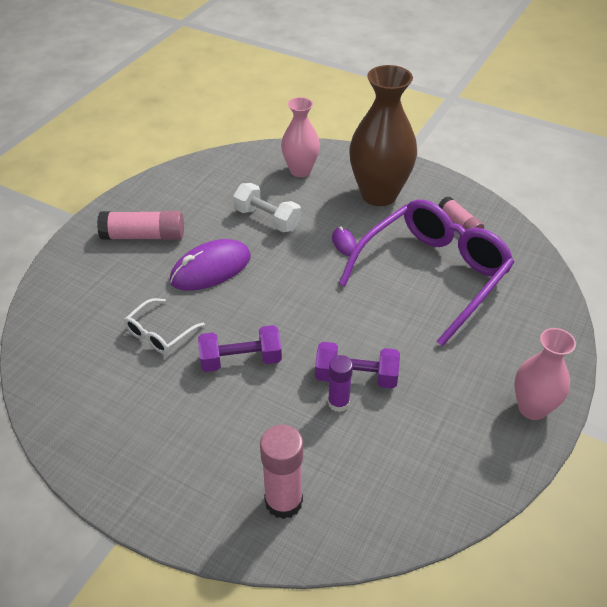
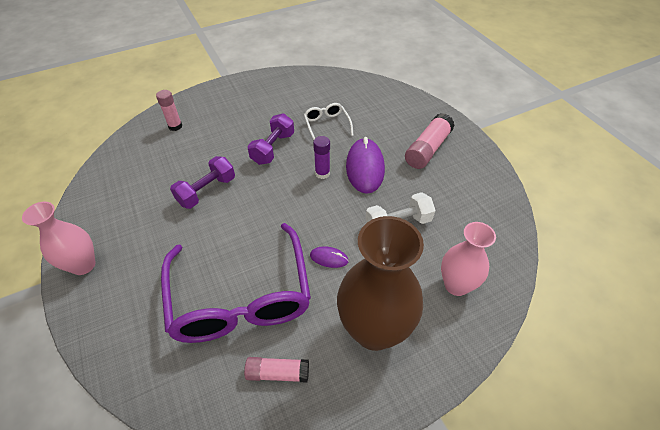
camera: 125 degrees right, 5 degrees up
pink glue stick [260,425,303,519] -> pink glue stick [156,90,182,131], size x0.64
purple glue stick [328,355,353,412] -> purple glue stick moved to [313,136,330,179]

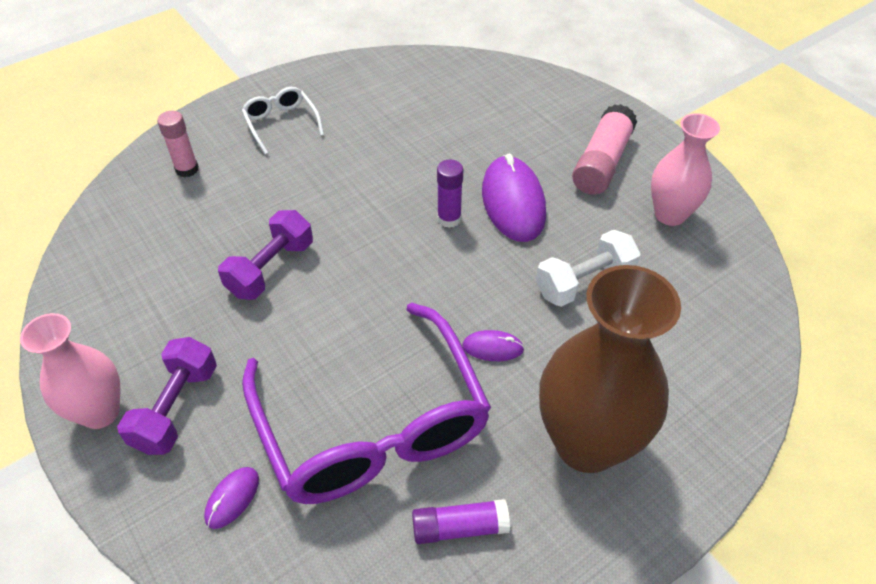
camera: 10 degrees left, 0 degrees up
pink glue stick [244,357,309,383] -> purple glue stick [412,499,510,544]
purple dumbbell [247,114,294,165] -> purple dumbbell moved to [117,337,217,455]
white glasses [304,103,354,140] -> white glasses moved to [242,87,324,154]
pink vase [441,222,496,296] -> pink vase moved to [651,113,720,226]
none -> purple mouse [204,467,259,529]

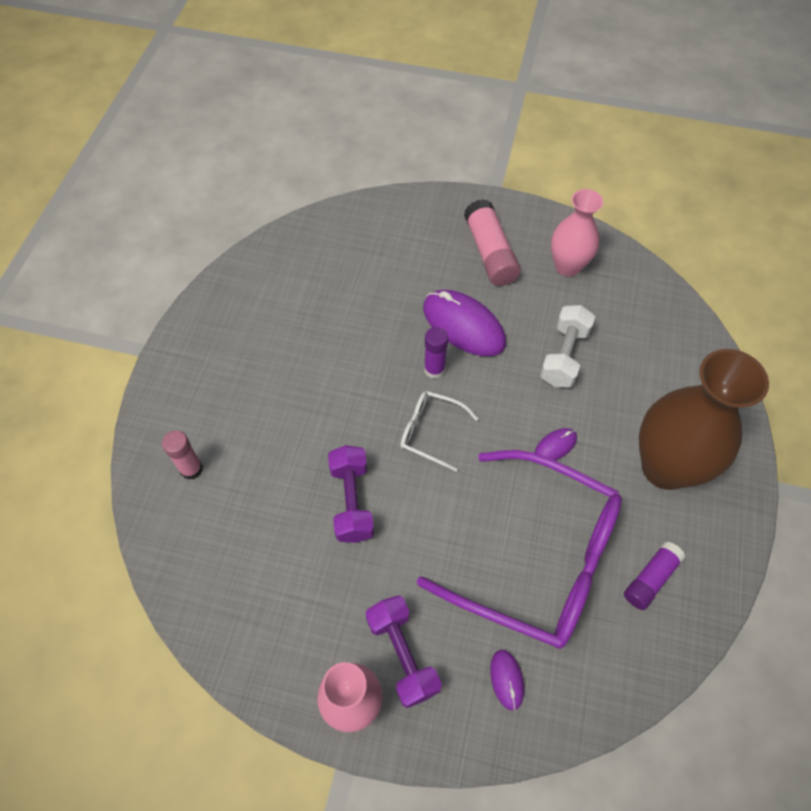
camera: 40 degrees left, 10 degrees up
white glasses [242,87,324,154] -> white glasses moved to [400,391,479,472]

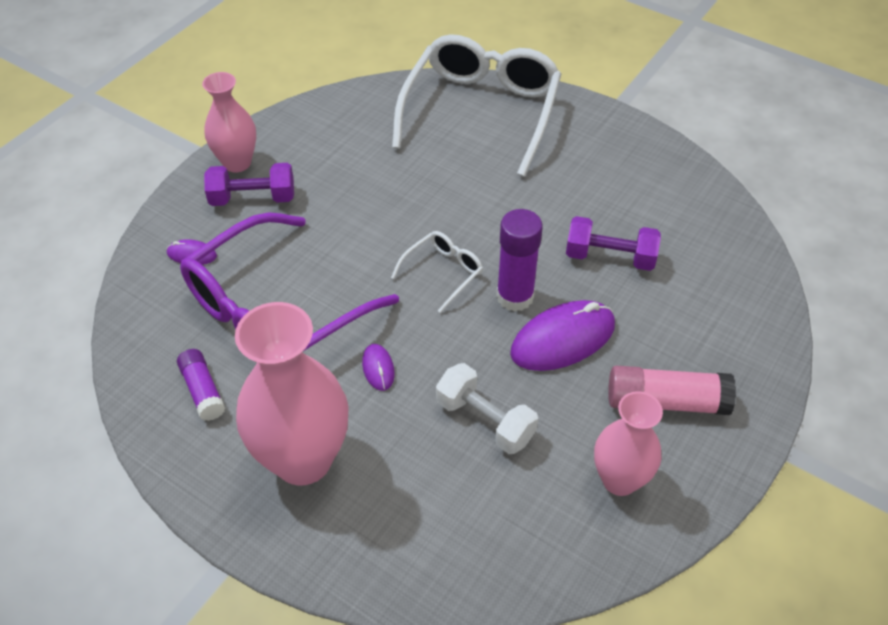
camera: 110 degrees right, 10 degrees down
pink glue stick [162,430,203,480] -> white glasses [392,34,561,177]
purple dumbbell [328,445,374,543] -> purple dumbbell moved to [566,216,661,271]
purple glue stick [424,327,448,379] -> purple glue stick [496,209,543,312], size x1.57
brown vase [639,349,769,490] -> pink vase [235,302,349,486]

